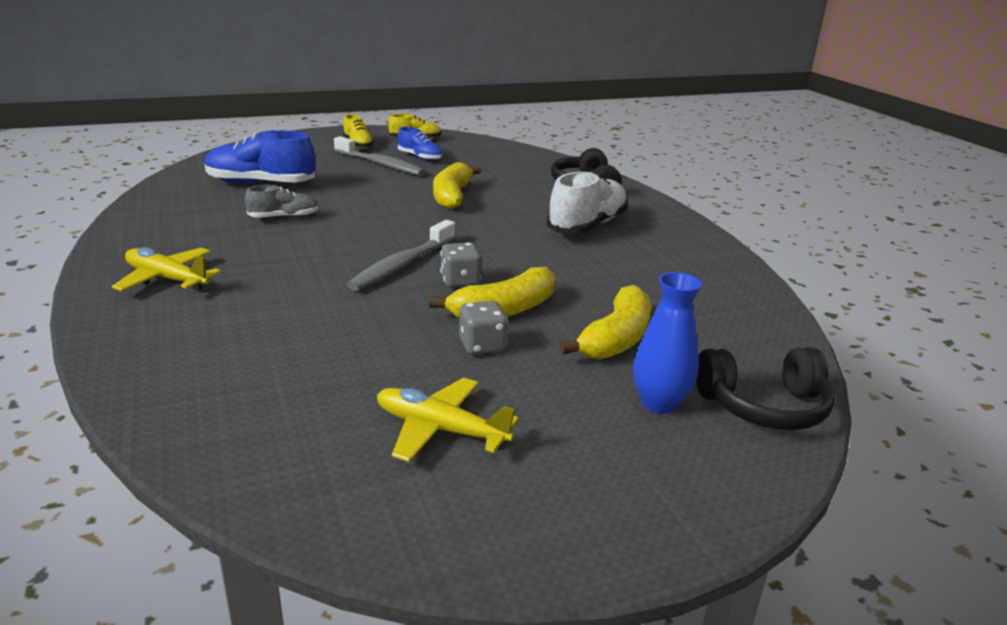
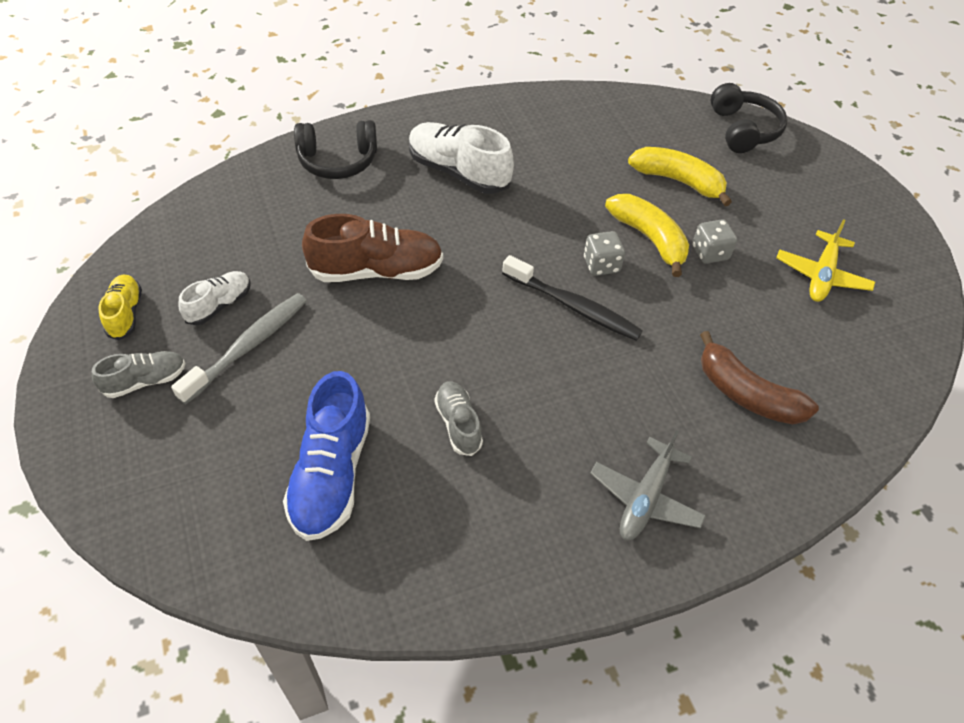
camera: 90 degrees left, 25 degrees up
yellow plane [112,247,221,291] -> grey plane [590,430,706,541]
yellow shoe [343,114,374,149] -> grey shoe [92,351,185,398]
grey toothbrush [347,220,456,291] -> black toothbrush [502,255,643,341]
blue shoe [398,127,442,161] -> white shoe [179,271,251,325]
yellow banana [433,162,482,209] -> brown shoe [302,214,443,282]
blue vase [633,272,702,414] -> none
none -> brown banana [700,331,819,424]

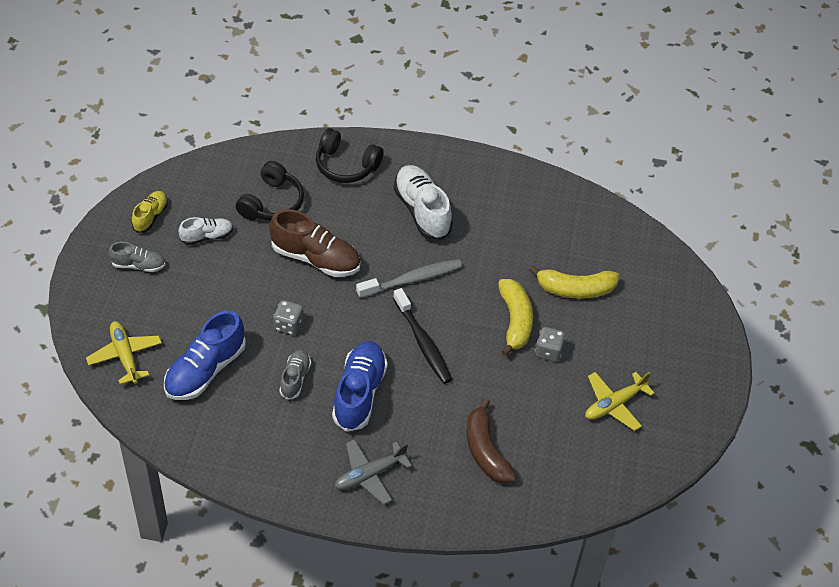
camera: 30 degrees right, 0 degrees up
grey toothbrush [171,293,307,404] -> grey toothbrush moved to [356,259,462,298]
grey dice [584,231,625,276] -> grey dice moved to [273,300,304,335]
yellow banana [628,147,732,206] -> yellow banana turned 120 degrees clockwise [529,265,619,299]
black headphones [710,83,788,153] -> black headphones moved to [236,161,304,221]
none -> yellow plane [86,321,162,384]
none -> blue shoe [332,341,388,432]

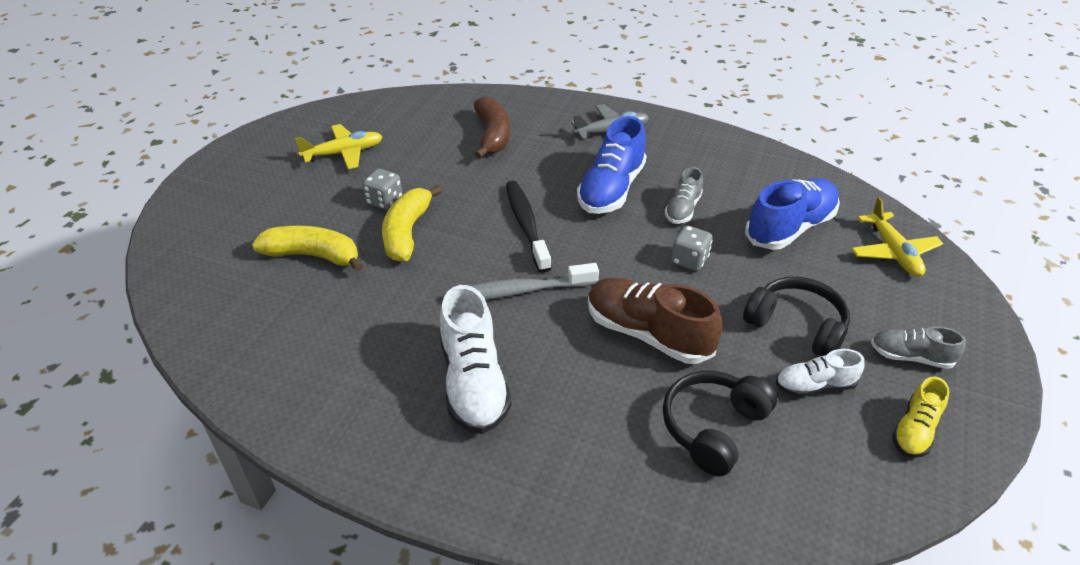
camera: 165 degrees left, 10 degrees down
black headphones [316,128,384,183] -> black headphones moved to [743,277,850,356]

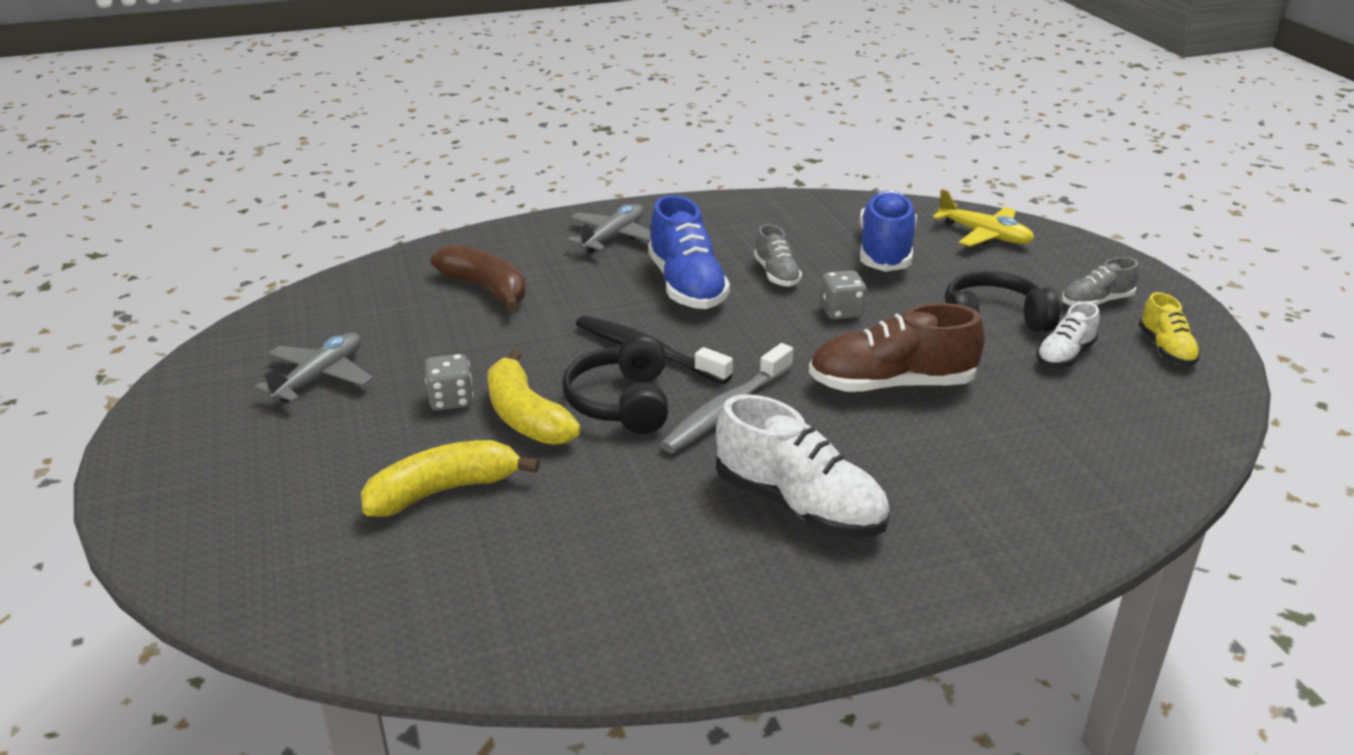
camera: 40 degrees left, 10 degrees down
yellow plane [295,124,383,169] -> grey plane [255,332,373,403]
black headphones [663,371,777,476] -> black headphones moved to [562,334,668,434]

